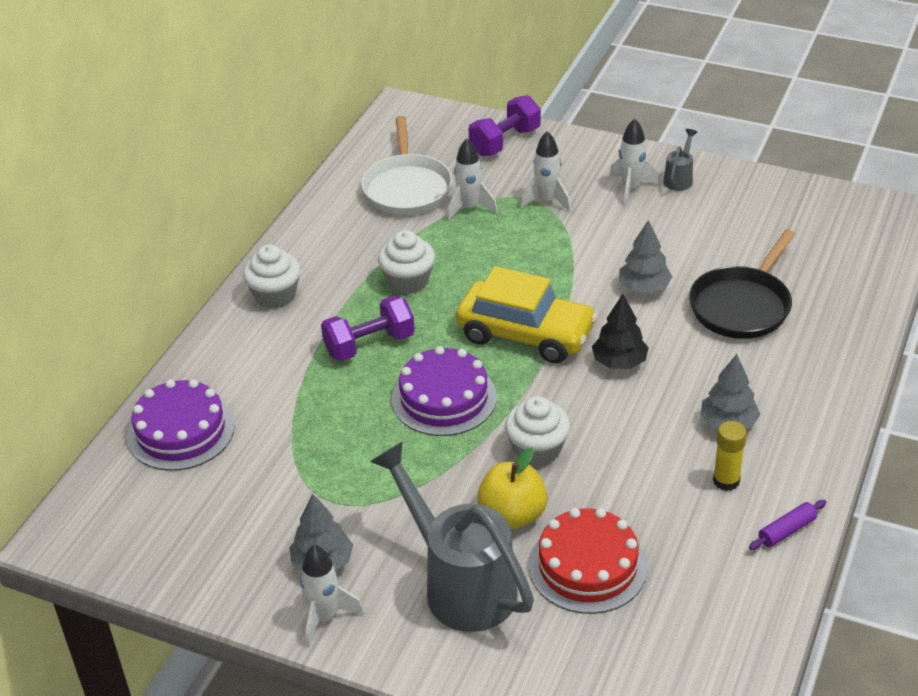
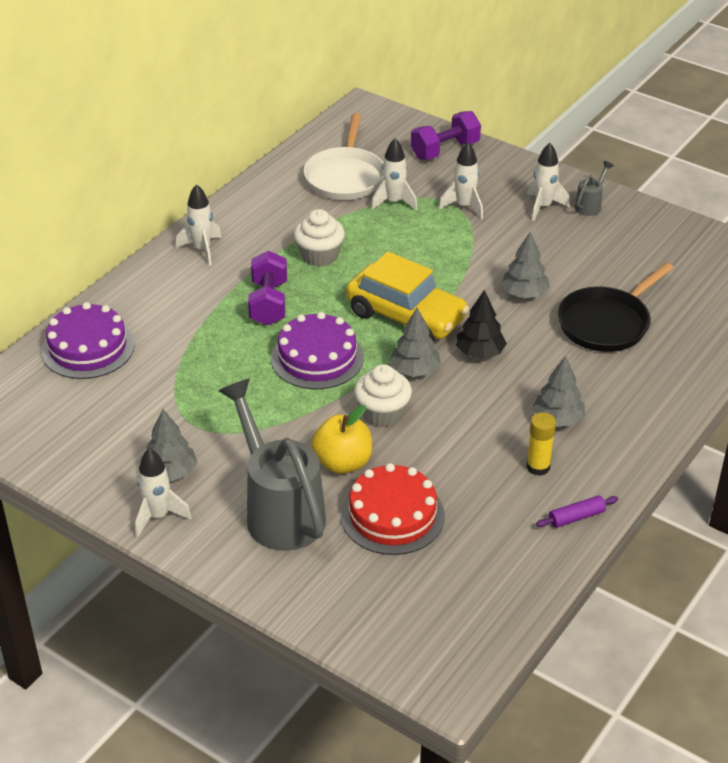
camera: 10 degrees right, 0 degrees up
white cupcake [243,244,301,309] -> white rocket [176,184,222,266]
purple dumbbell [321,296,415,361] -> purple dumbbell turned 75 degrees counterclockwise [248,251,287,326]
none -> grey tree [389,308,441,377]

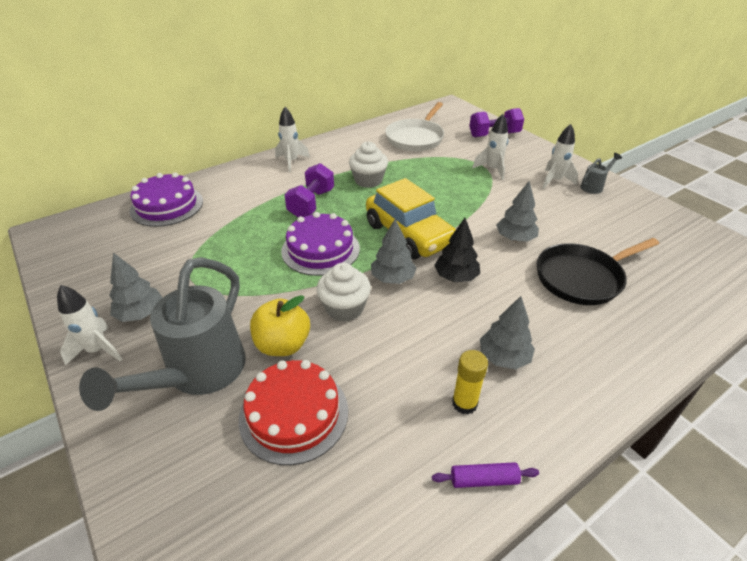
camera: 20 degrees right, 0 degrees up
grey watering can [219,379,326,551] -> grey watering can turned 150 degrees counterclockwise [79,257,246,411]
white rocket [371,138,418,211] -> none

